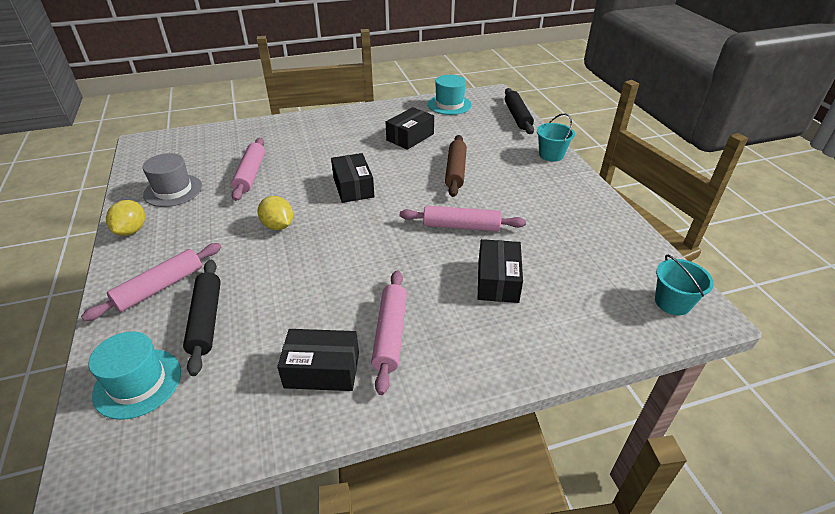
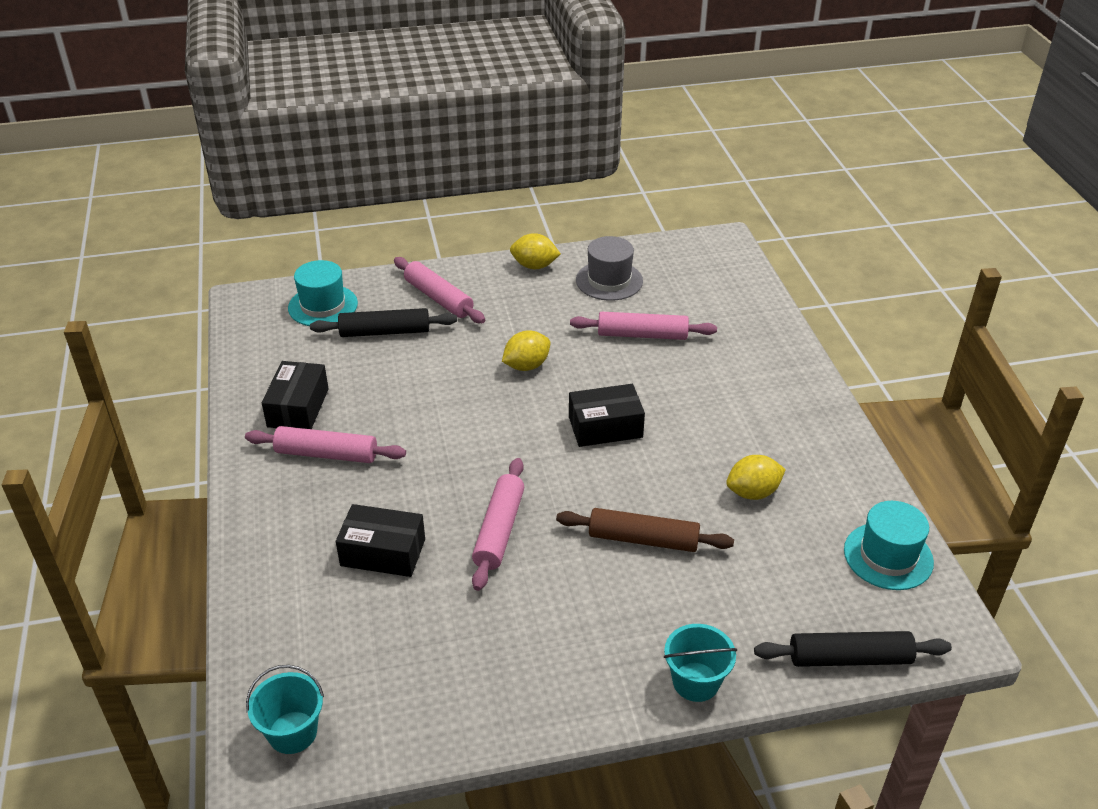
camera: 95 degrees right, 0 degrees up
black box [386,107,434,150] -> yellow lemon [726,455,786,500]

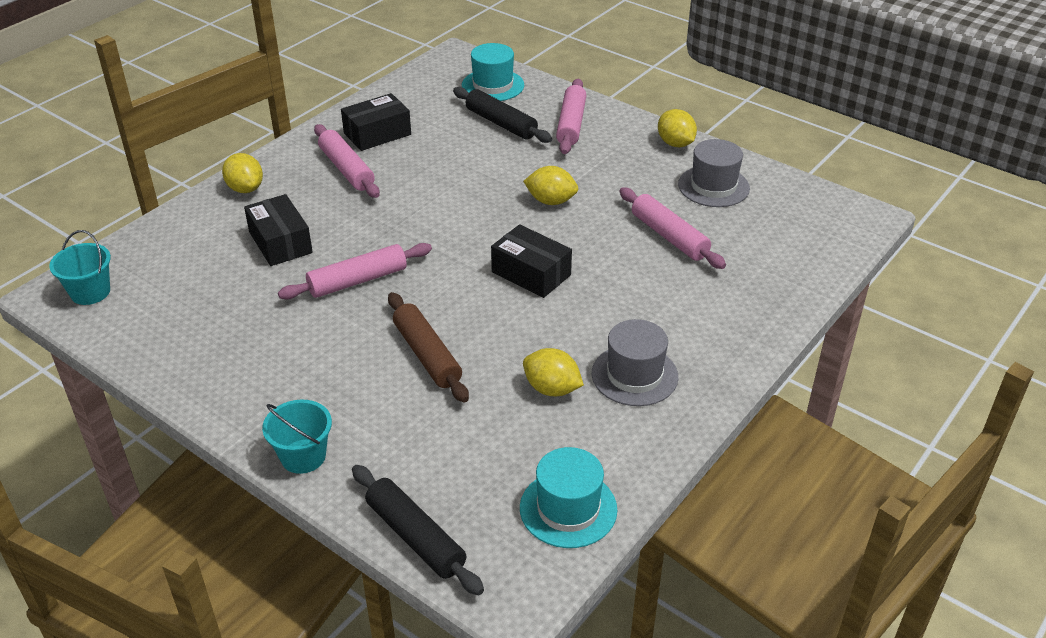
camera: 50 degrees right, 0 degrees up
none -> yellow lemon [222,153,263,193]
none -> grey hat [592,319,678,406]

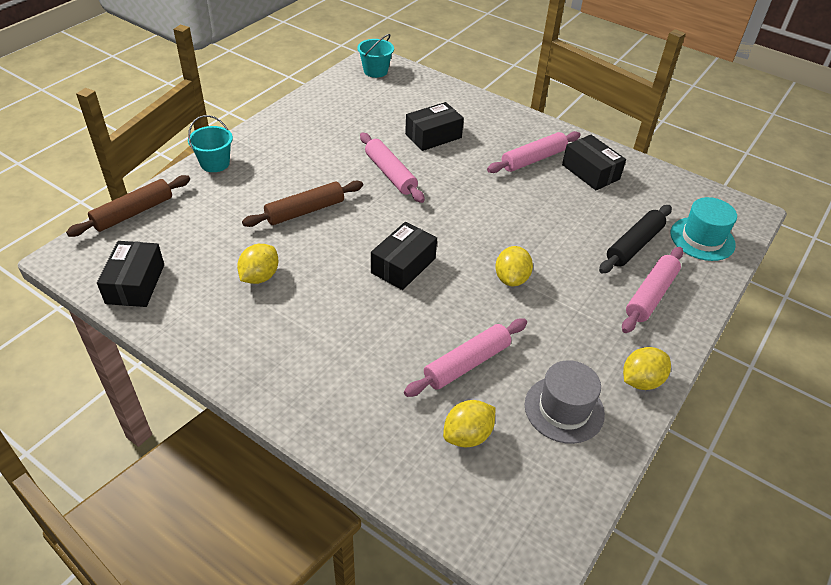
camera: 85 degrees right, 5 degrees up
yellow lemon [222,153,263,193] -> yellow lemon moved to [443,400,495,447]
black rolling pin [352,465,484,596] -> brown rolling pin [66,175,190,237]
turquoise hat [520,447,618,548] -> black box [97,241,164,307]
pink rolling pin [556,79,587,154] -> pink rolling pin turned 60 degrees counterclockwise [622,247,683,333]
grey hat [592,319,678,406] -> none

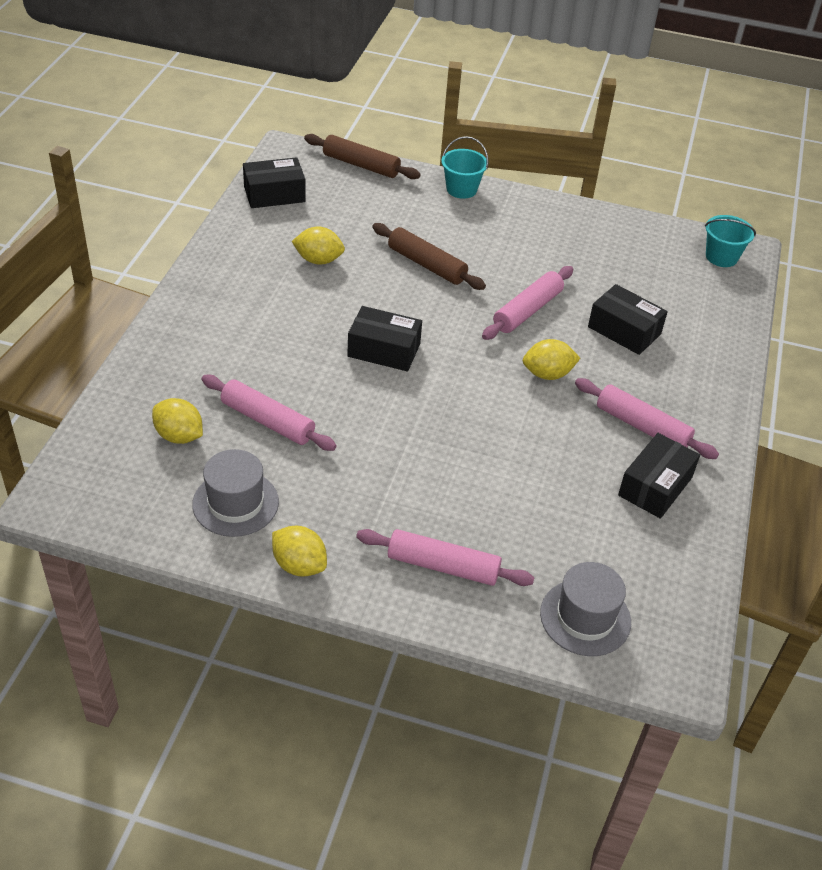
camera: 70 degrees right, 0 degrees up
yellow lemon [495,246,533,286] -> yellow lemon moved to [523,339,581,380]
black rolling pin [599,205,672,274] -> none
turquoise hat [670,197,737,261] -> grey hat [540,562,631,656]

